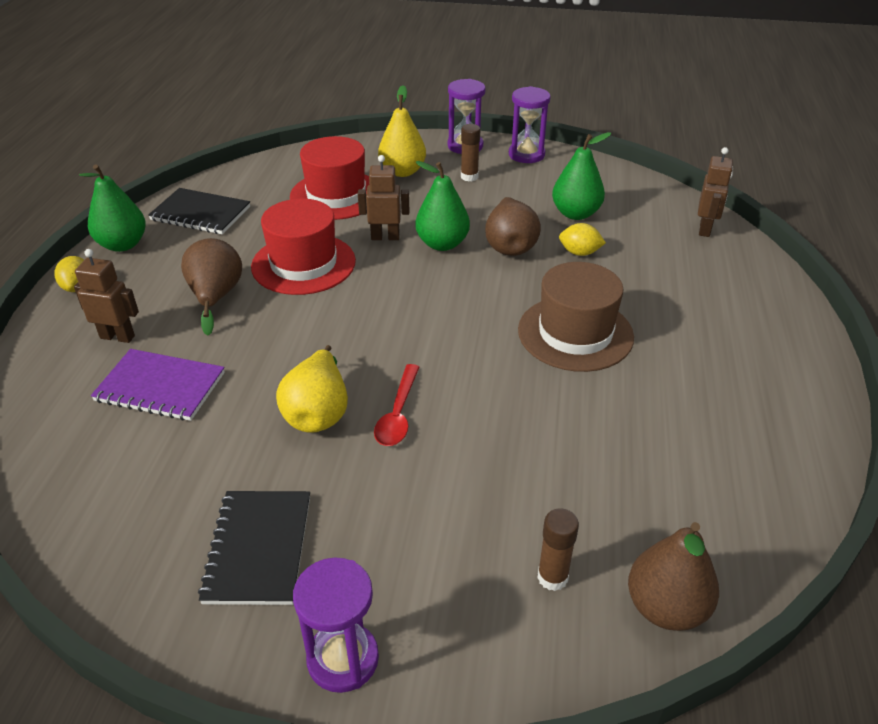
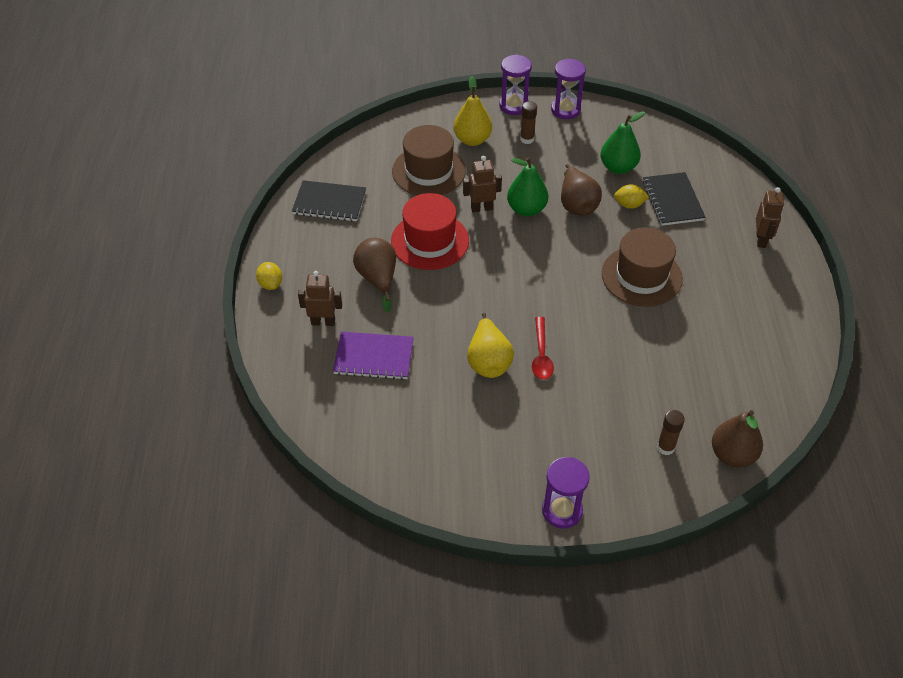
camera: 10 degrees left, 10 degrees up
green pear [79,164,146,252] -> none
black notebook [198,491,310,605] -> black notebook moved to [643,172,706,226]
red hat [290,136,369,220] -> brown hat [392,125,466,195]
brown robot [698,147,733,237] -> brown robot moved to [756,187,784,248]

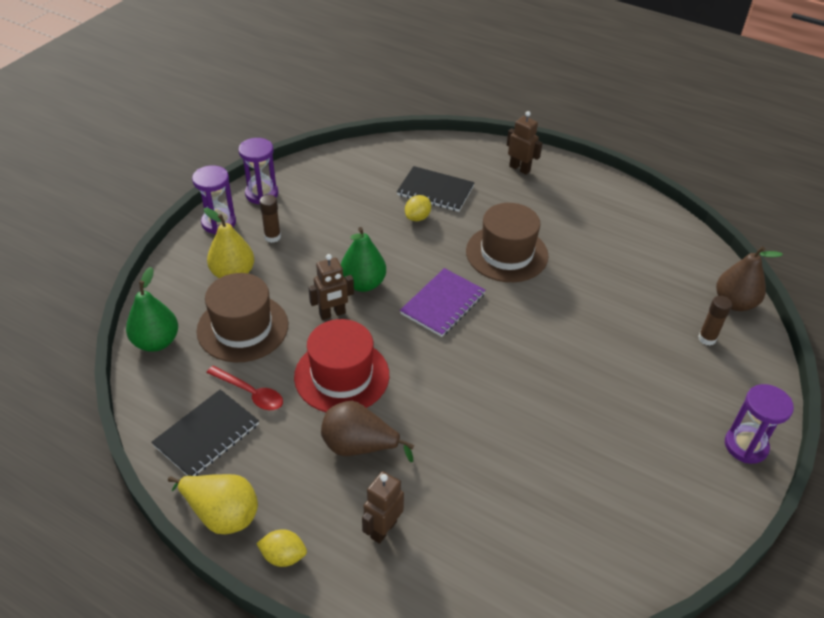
camera: 60 degrees left, 5 degrees down
purple notebook [333,331,414,380] -> purple notebook moved to [400,268,486,337]
brown robot [463,156,502,212] -> brown robot turned 135 degrees counterclockwise [308,254,354,320]
yellow pear [467,313,514,378] -> yellow pear moved to [168,474,258,534]
red spoon [532,317,554,380] -> red spoon moved to [206,366,283,410]
brown pear [561,164,602,216] -> none
green pear [600,111,645,174] -> green pear moved to [126,267,178,352]

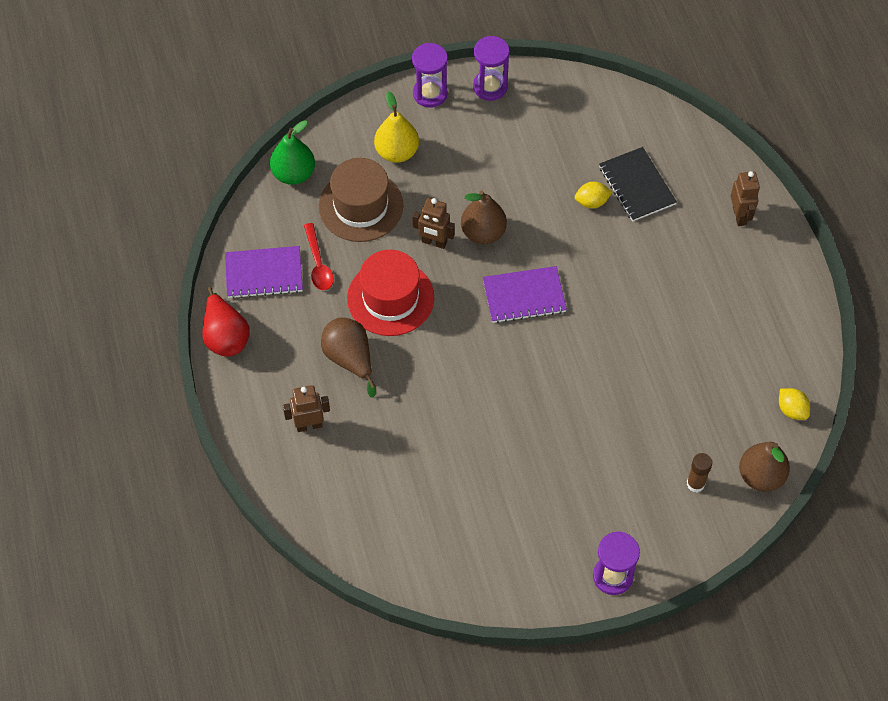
camera: 45 degrees right, 15 degrees up
black notebook [151,389,259,476] -> purple notebook [225,246,303,299]
yellow pear [168,474,258,534] -> red pear [202,287,250,357]
yellow lemon [256,529,307,567] -> yellow lemon moved to [779,388,810,420]
brown glue stick [259,195,281,243] -> none
green pear [340,227,386,292] -> brown pear [461,191,507,244]
brown hat [466,203,549,282] -> none

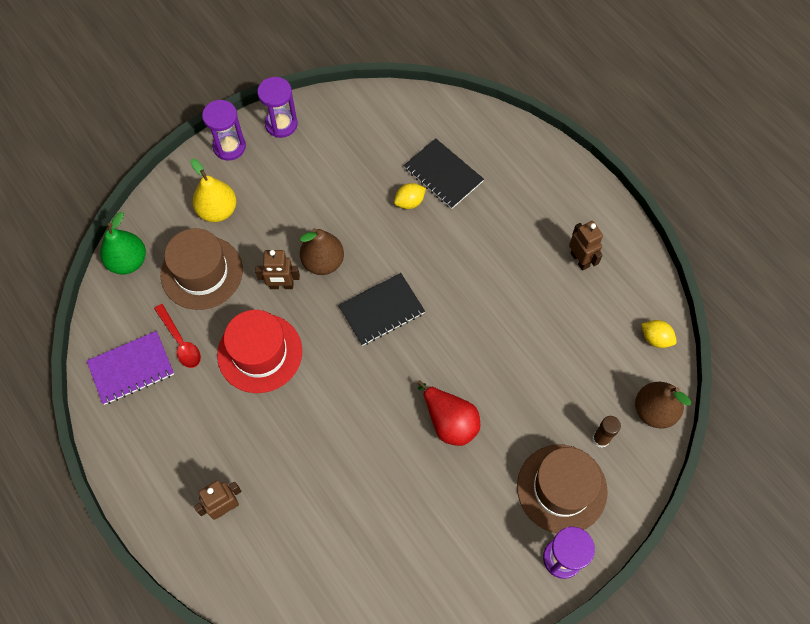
camera: 20 degrees left, 5 degrees up
red pear [202,287,250,357] -> red pear moved to [418,380,480,446]
brown pear [321,318,376,398] -> none
purple notebook [483,266,567,323] -> black notebook [338,273,425,346]
brown robot [731,171,760,226] -> brown robot moved to [569,221,603,271]
none -> brown hat [517,445,608,533]

